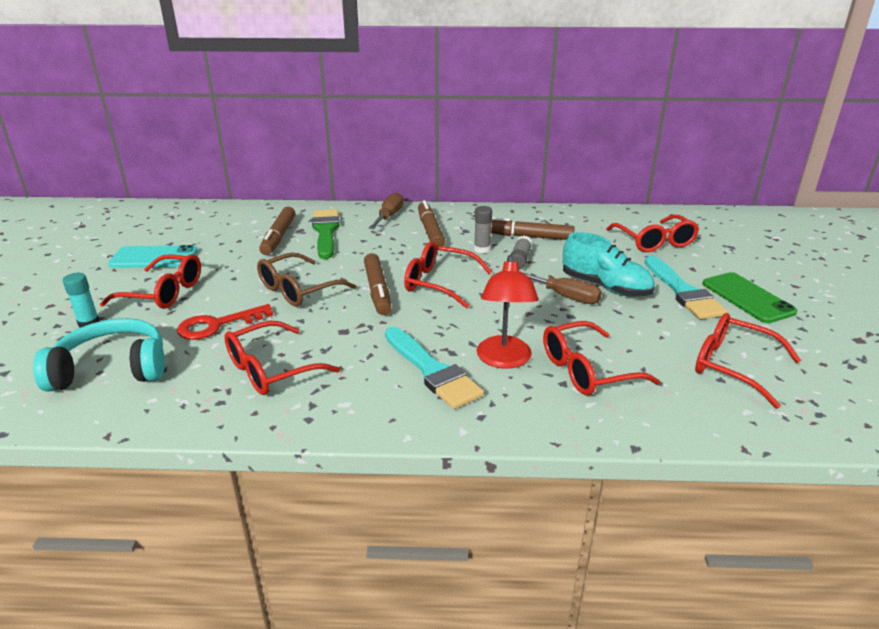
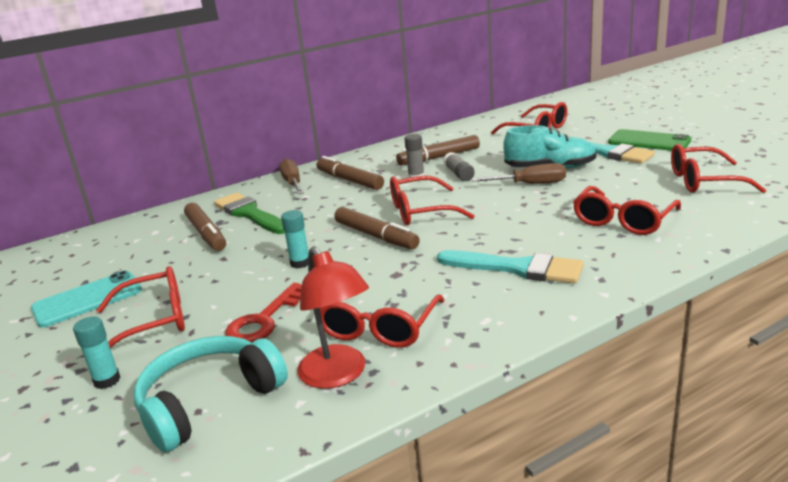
camera: 30 degrees left, 5 degrees down
brown glasses [257,253,356,307] -> turquoise glue stick [281,210,309,268]
red lamp [477,255,539,369] -> red lamp moved to [297,246,369,389]

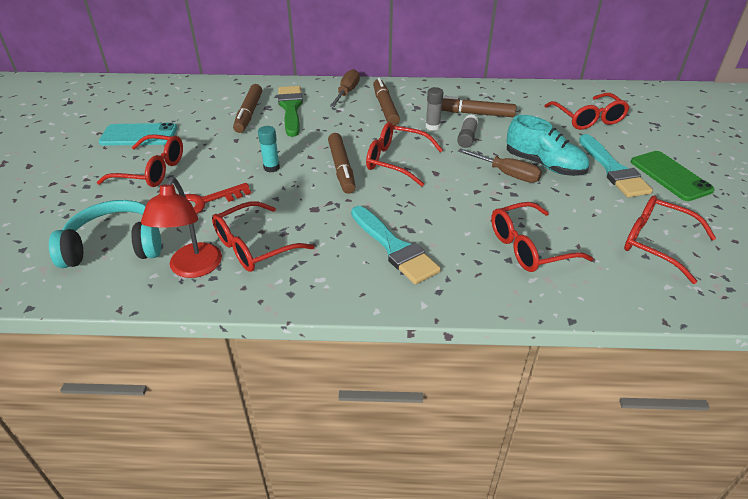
camera: 30 degrees right, 15 degrees up
turquoise glue stick [73,316,120,389] -> none

